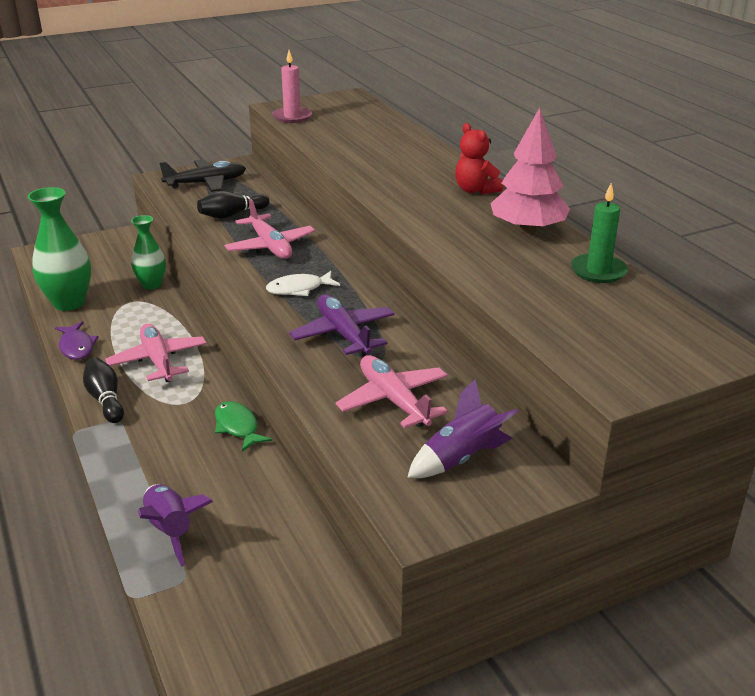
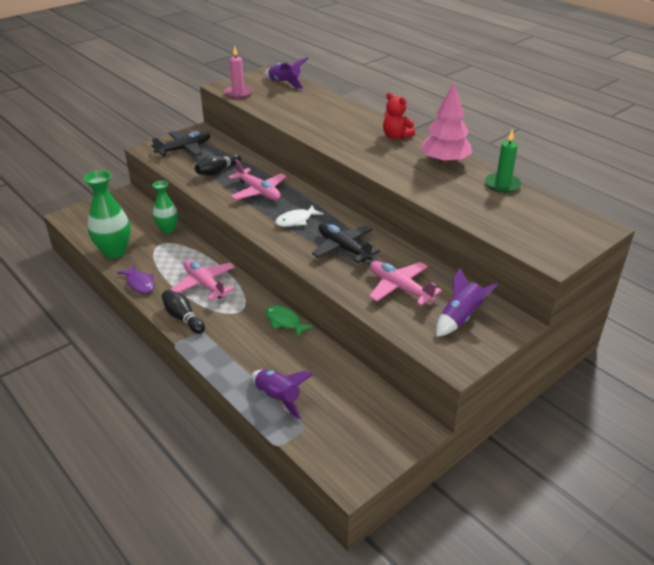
camera: 15 degrees left, 5 degrees up
purple plane [289,294,394,356] -> black plane [312,223,380,263]
none -> purple rocket [264,57,309,89]

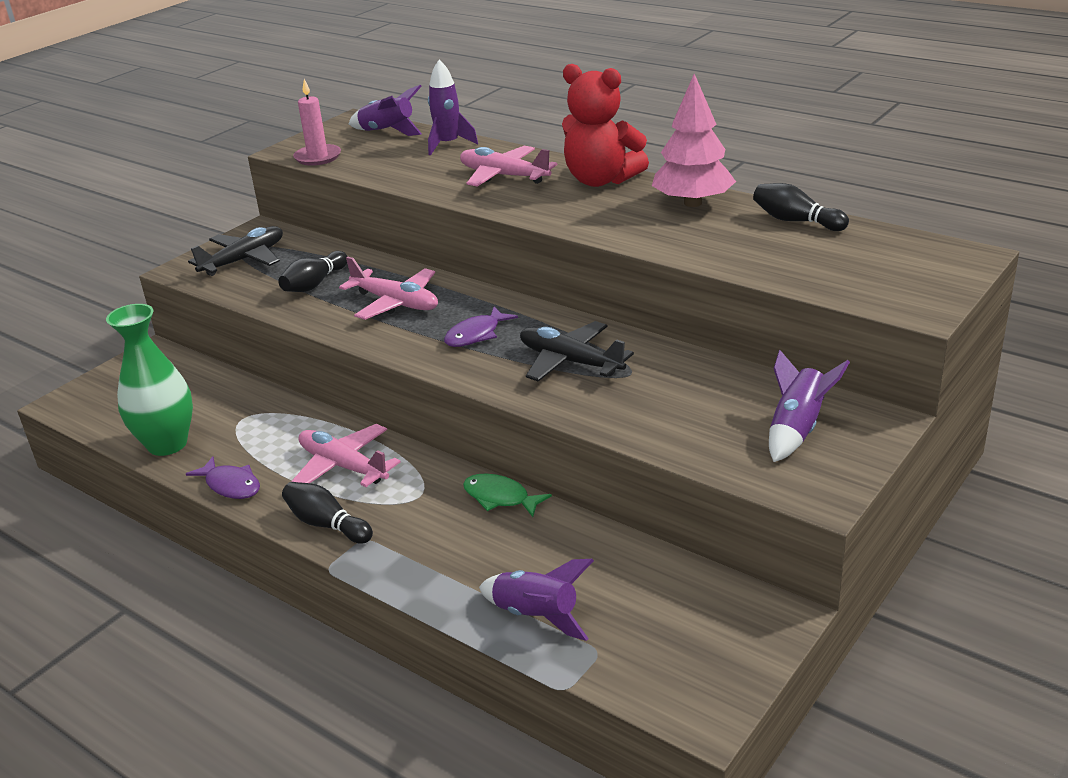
camera: 10 degrees left, 5 degrees down
green vase [152,181,178,233] -> none
white fish [275,205,324,227] -> purple fish [444,307,518,347]
pink plane [369,261,442,306] -> pink plane moved to [460,146,558,187]
red teddy bear [383,93,415,139] -> red teddy bear [562,64,649,187], size x1.63
green candle [485,129,521,193] -> black bowling pin [753,183,849,231]
none -> purple rocket [428,60,478,155]

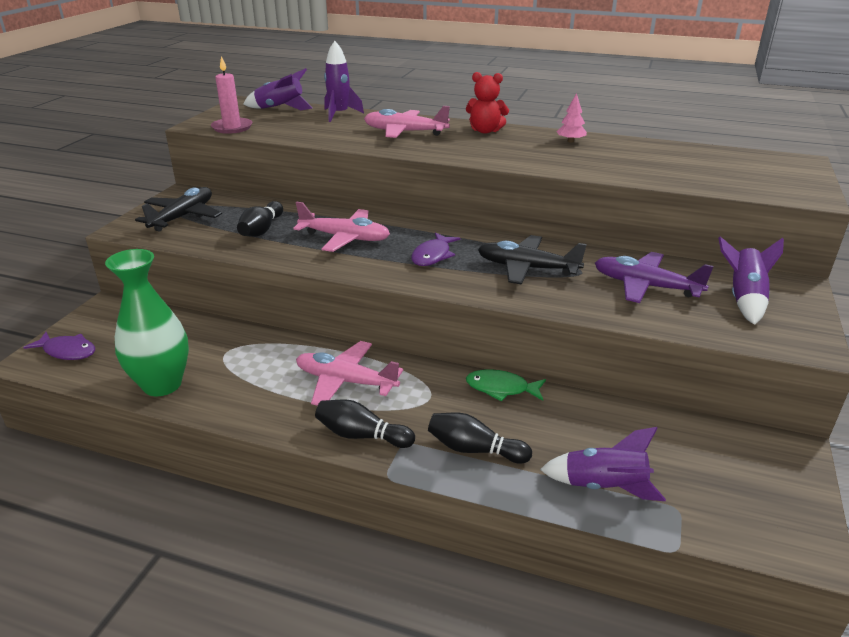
camera: 20 degrees left, 0 degrees up
purple fish [186,457,260,499] -> purple fish moved to [23,332,95,360]
red teddy bear [562,64,649,187] -> red teddy bear [466,72,509,133], size x0.61
pink tree [652,74,736,207] -> pink tree [557,93,587,143], size x0.46
black bowling pin [753,183,849,231] -> black bowling pin moved to [428,413,532,464]
none -> purple plane [595,252,714,303]

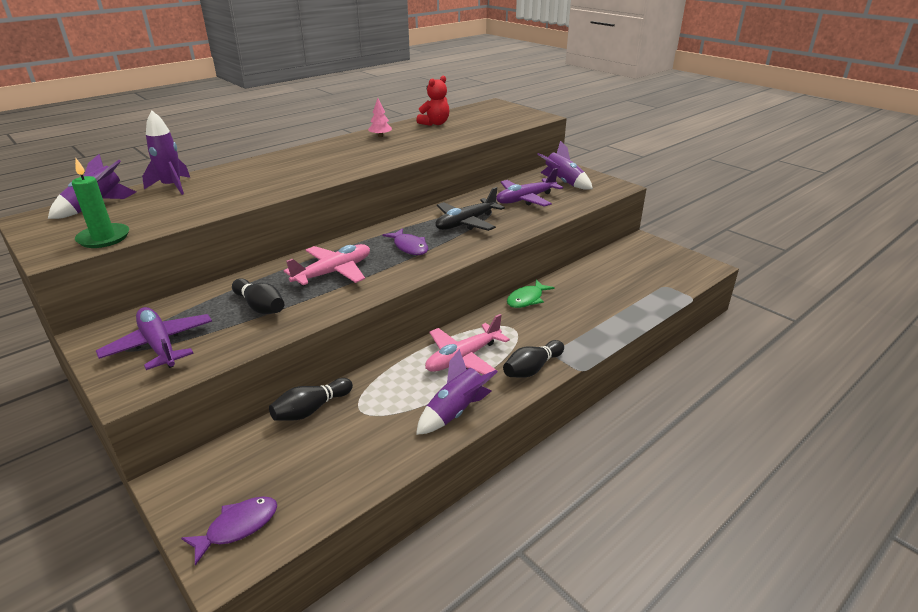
camera: 60 degrees left, 0 degrees up
green vase [105,249,189,396] -> none
black plane [135,187,222,231] -> purple plane [96,307,212,370]
pink candle [211,56,253,134] -> green candle [72,159,129,248]
pink plane [364,106,450,138] -> none
black bowling pin [428,413,532,464] -> black bowling pin moved to [269,378,353,421]
red teddy bear [466,72,509,133] -> red teddy bear moved to [417,76,449,126]
purple rocket [540,427,666,501] -> purple rocket moved to [416,349,497,435]

